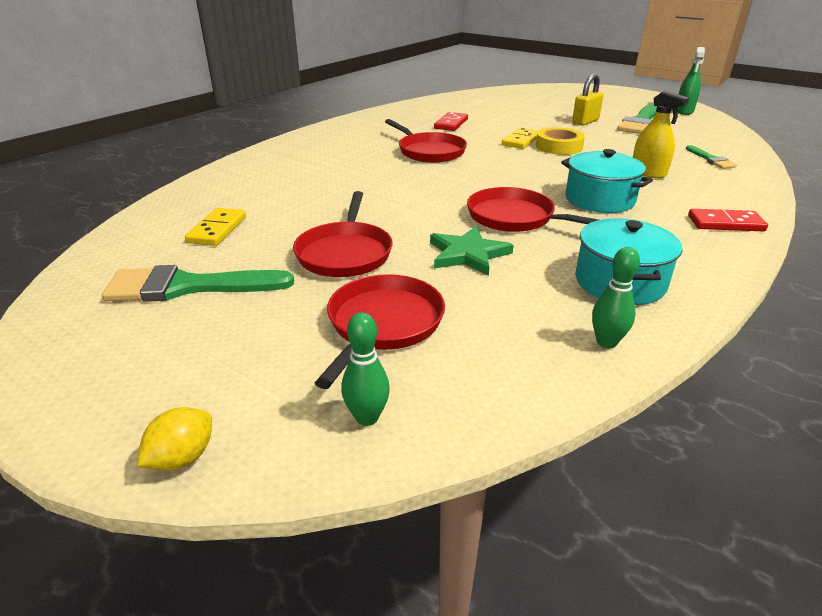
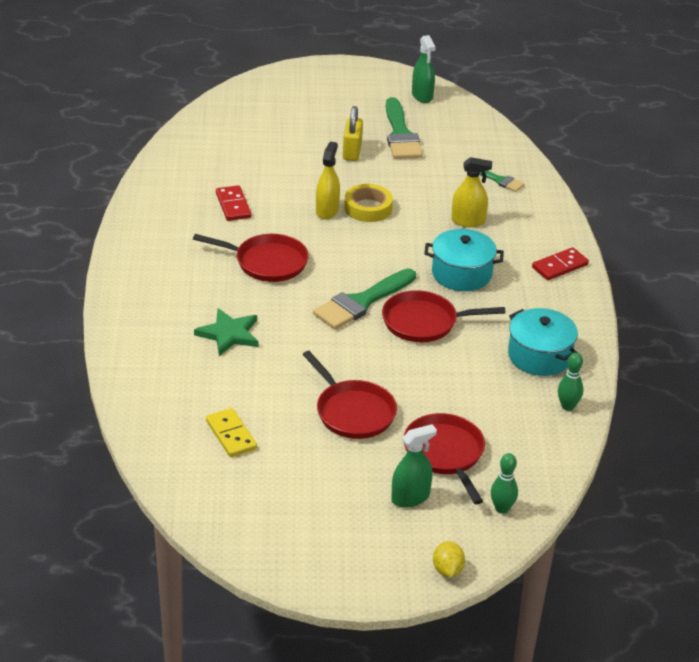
camera: 40 degrees left, 5 degrees up
green brush [102,265,294,302] -> green brush moved to [313,269,416,329]
green star [430,226,514,276] -> green star moved to [194,308,259,356]
yellow domino [502,127,539,149] -> yellow spray bottle [316,141,340,219]
none -> green spray bottle [391,424,437,508]

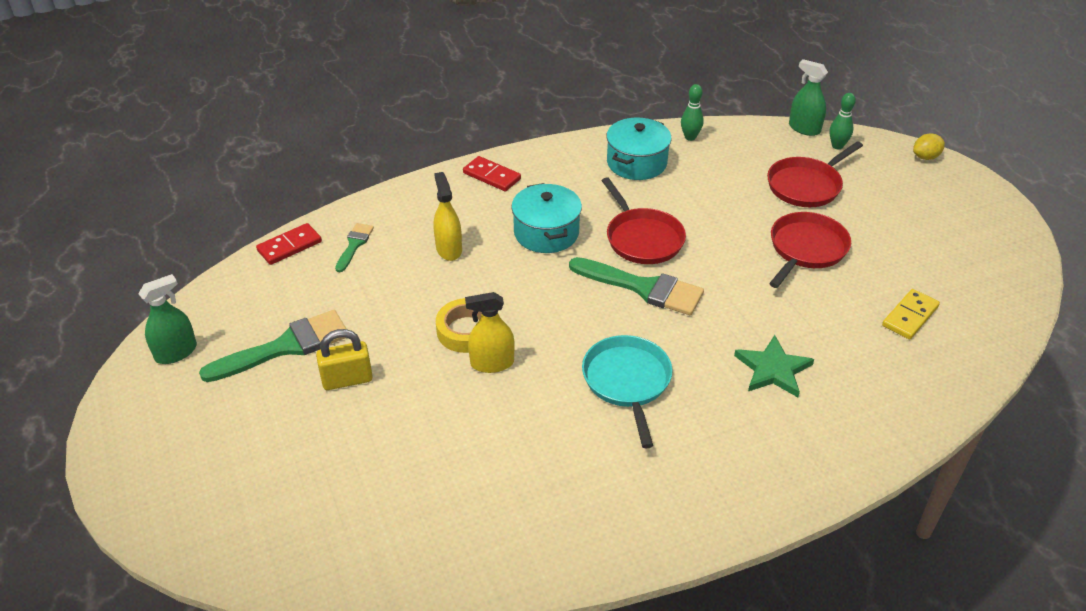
camera: 110 degrees left, 5 degrees up
red pan [193,234,309,282] -> turquoise pan [582,335,673,448]
red domino [216,185,251,221] -> red domino moved to [256,223,322,265]
green spray bottle [391,424,437,508] -> green spray bottle moved to [789,59,828,136]

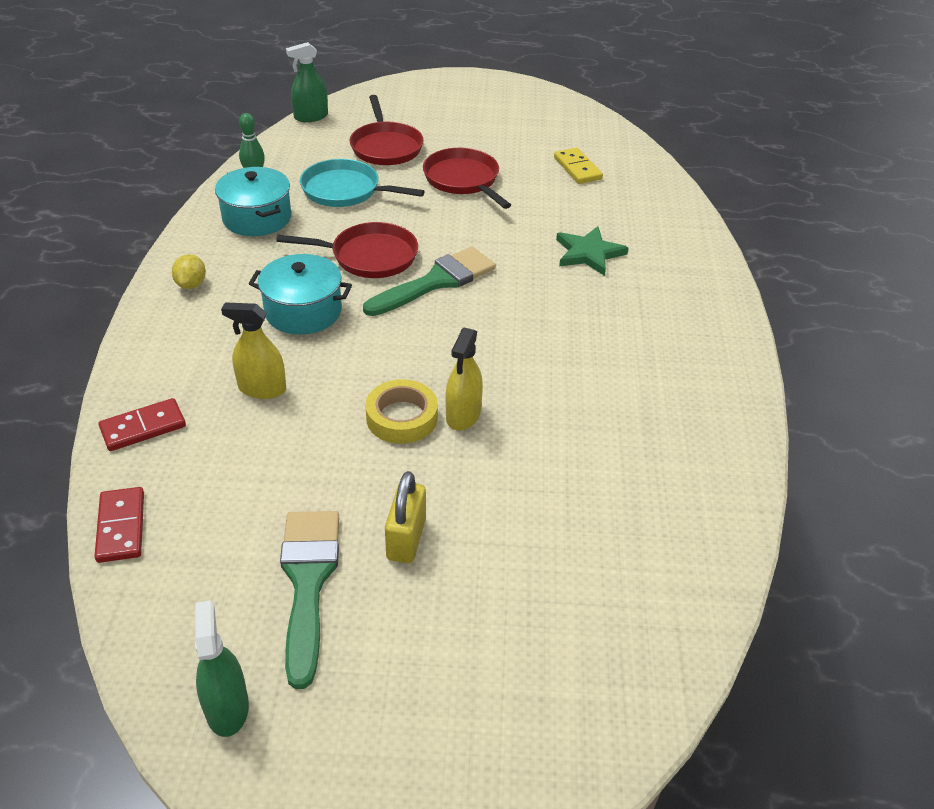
camera: 65 degrees left, 0 degrees up
green brush [335,223,374,272] -> none
red domino [463,156,521,192] -> red domino moved to [99,398,186,451]
turquoise pan [582,335,673,448] -> turquoise pan moved to [300,159,425,207]
green bowling pin [829,93,856,149] -> none
yellow lemon [913,133,945,160] -> yellow lemon moved to [172,254,206,289]

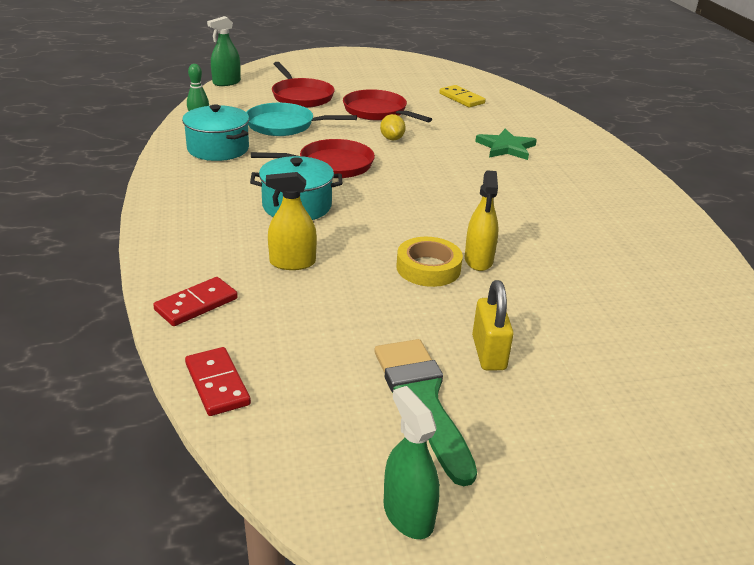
camera: 15 degrees left, 10 degrees down
yellow lemon [172,254,206,289] -> yellow lemon moved to [380,114,406,140]
green brush [363,247,496,316] -> none

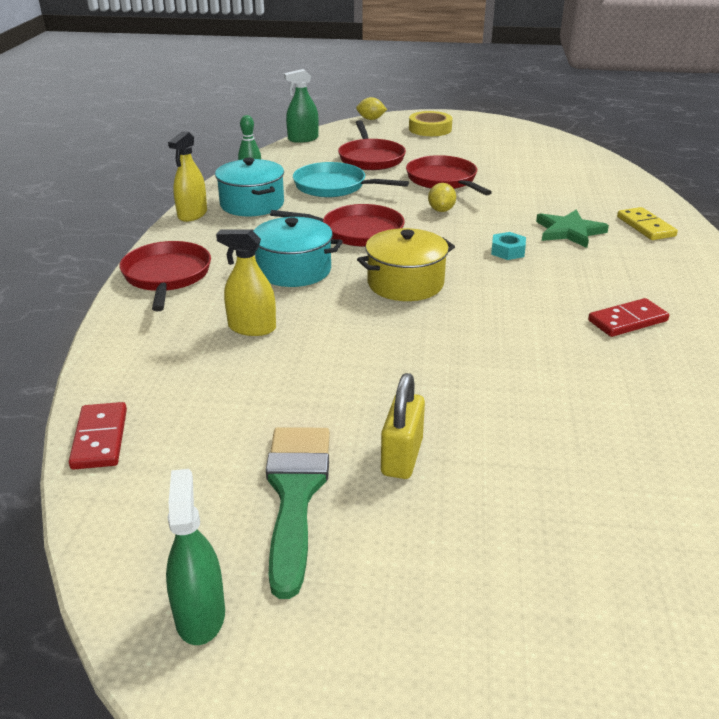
camera: 20 degrees right, 0 degrees up
red domino [153,277,238,326] -> red domino moved to [588,298,669,337]
yellow tape [396,237,463,287] -> yellow tape moved to [409,111,452,136]
yellow domino [439,85,486,107] -> yellow domino moved to [617,207,678,240]
yellow spray bottle [465,170,498,271] -> yellow spray bottle moved to [168,131,207,222]
none -> red pan [119,241,211,311]
none -> yellow lemon [356,97,387,120]
none -> yellow pot [357,228,455,301]
none -> turquoise nut [491,232,526,260]

